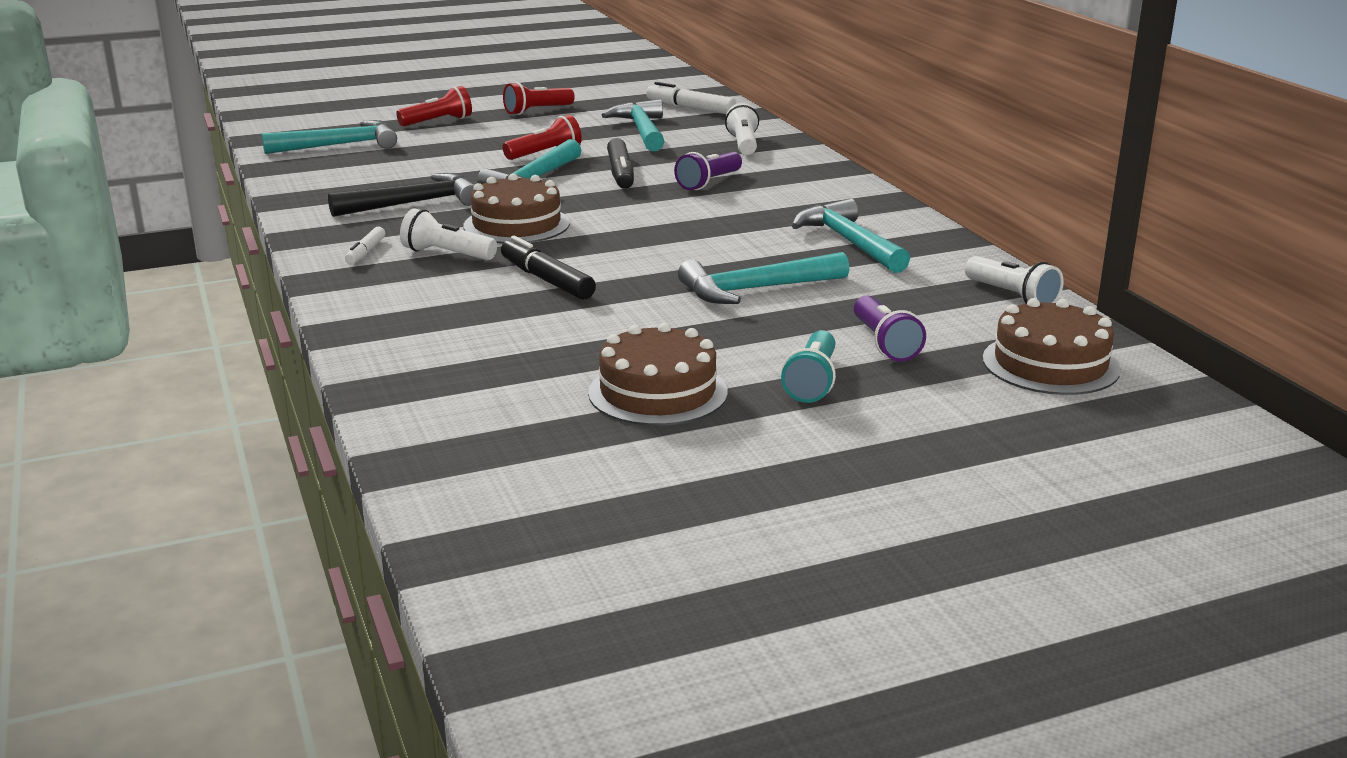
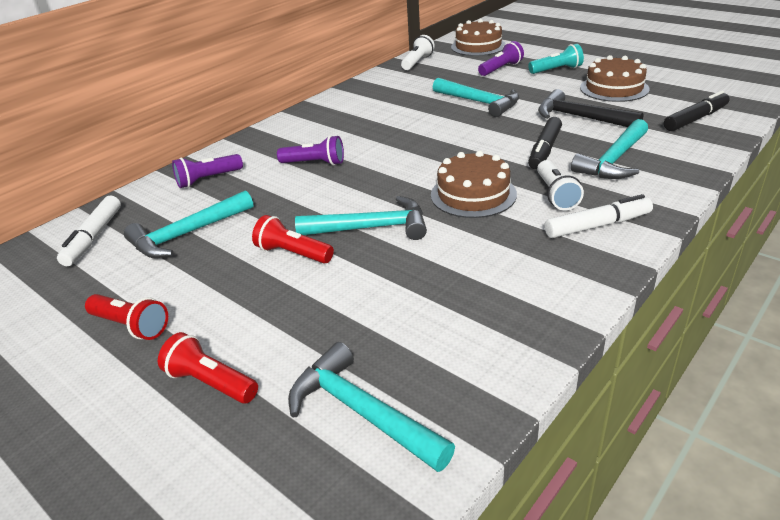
camera: 115 degrees left, 10 degrees up
black hammer [328,173,475,217] -> black hammer moved to [538,89,643,127]
white marker [345,227,385,264] -> white marker [544,194,653,238], size x1.71
black marker [607,138,634,189] -> black marker moved to [664,91,730,131]
white flashlight [725,103,759,155] -> purple flashlight [172,154,243,188]
turquoise hammer [792,198,910,273] -> turquoise hammer moved to [571,119,648,179]

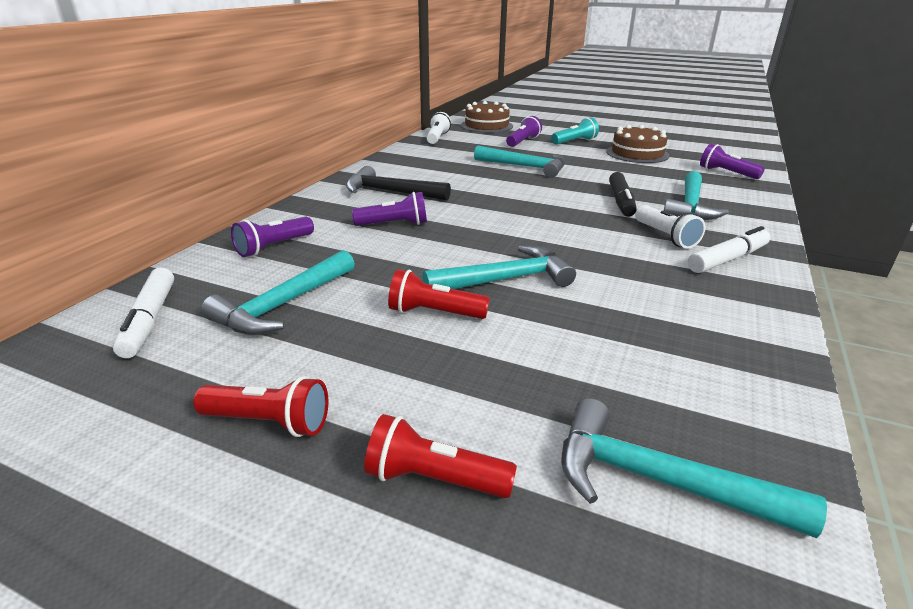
camera: 20 degrees left, 5 degrees down
brown cake [431,151,517,218] -> none
black hammer [538,89,643,127] -> black hammer moved to [346,166,451,201]
black marker [664,91,730,131] -> purple flashlight [700,143,765,179]

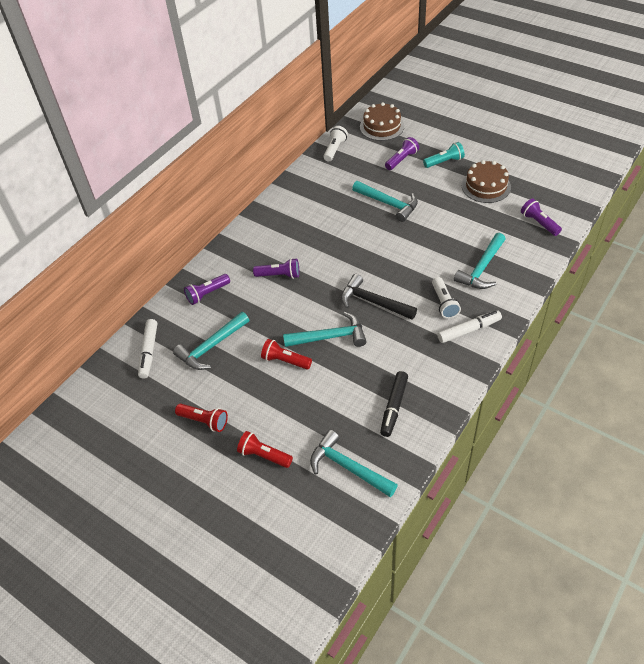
camera: 15 degrees right, 20 degrees up
black hammer [346,166,451,201] -> black hammer moved to [341,274,417,320]
black marker [609,172,637,217] -> black marker moved to [380,371,408,437]

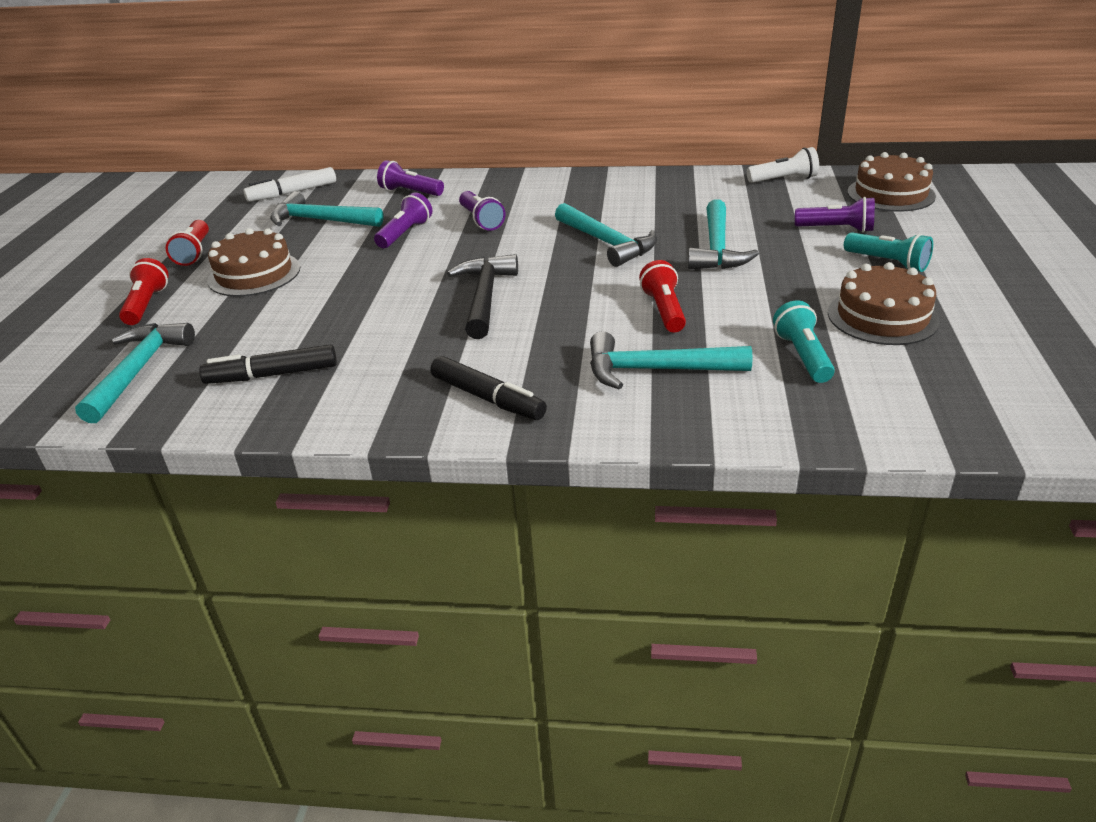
camera: 60 degrees right, 15 degrees down
red flashlight [261,339,312,369] -> red flashlight moved to [639,260,686,333]
turquoise hammer [283,312,367,347] -> turquoise hammer moved to [555,203,657,267]
white flashlight [432,277,461,319] -> none
white marker [437,310,502,343] -> black marker [430,356,547,420]
purple flashlight [521,198,562,236] -> purple flashlight moved to [374,192,432,248]
none -> brown cake [207,228,300,297]
none -> turquoise flashlight [773,300,835,383]

